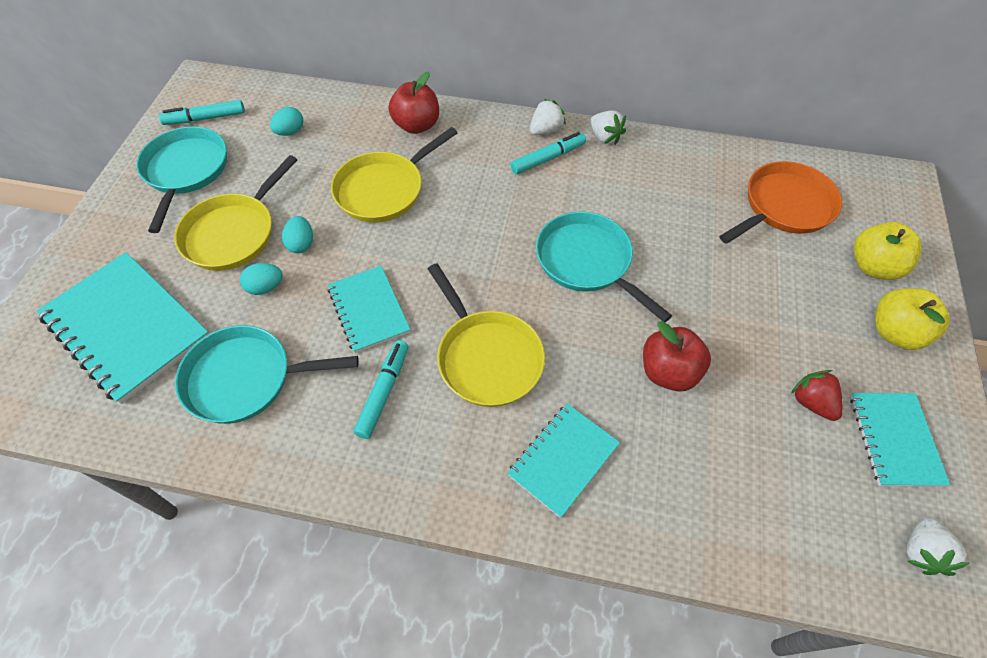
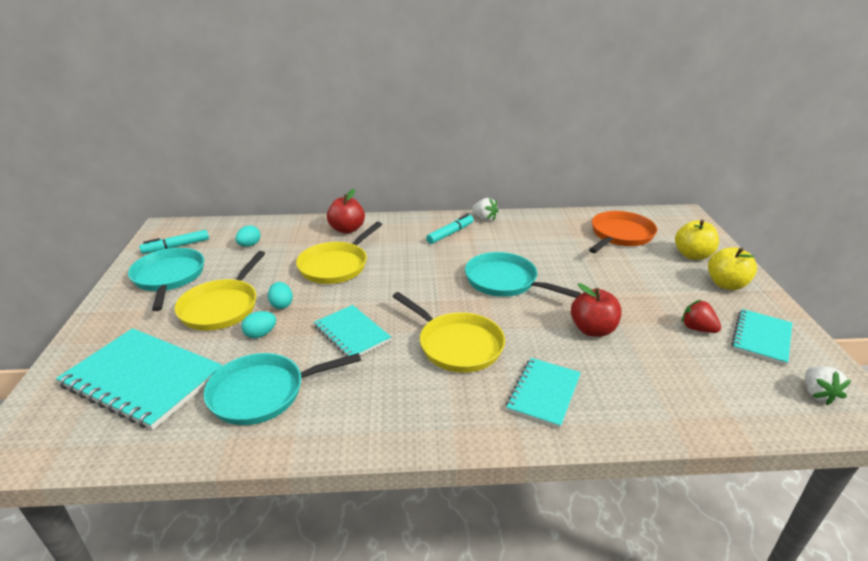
camera: 15 degrees left, 25 degrees down
turquoise marker [353,340,409,439] -> none
white strawberry [530,99,566,135] -> none
turquoise notebook [850,393,950,487] -> turquoise notebook turned 45 degrees clockwise [731,309,792,365]

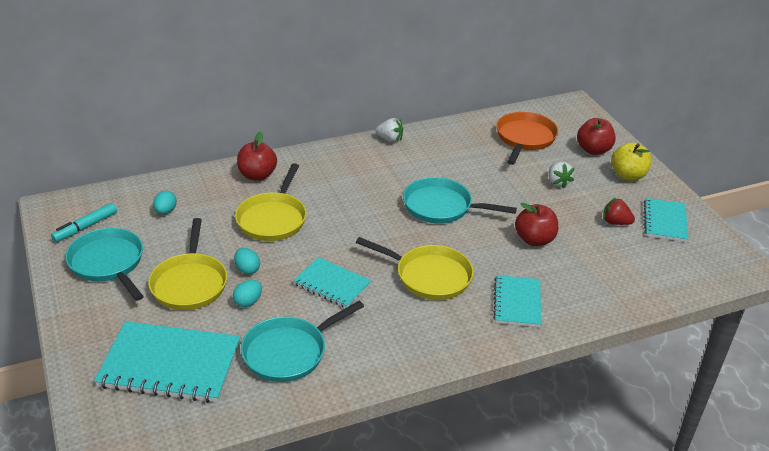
camera: 20 degrees left, 5 degrees up
turquoise marker [426,214,474,244] -> none
yellow apple [675,220,719,260] -> red apple [577,118,615,155]
white strawberry [805,366,851,405] -> white strawberry moved to [549,162,575,188]

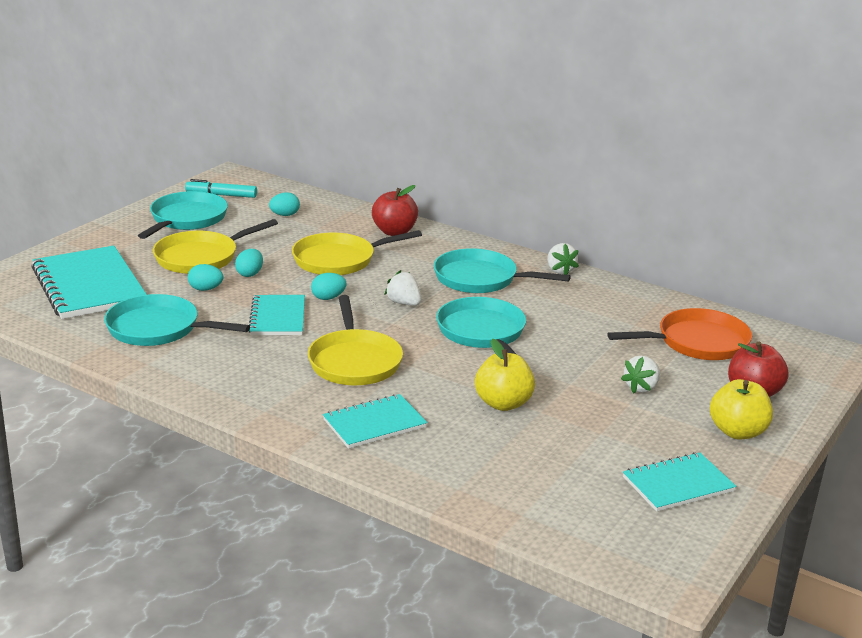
camera: 55 degrees right, 10 degrees down
red apple [515,203,558,246] -> yellow apple [475,338,535,411]
red strawberry [603,198,635,225] -> none
none -> turquoise egg [311,273,347,300]
none -> white strawberry [384,270,421,306]
none -> turquoise pan [434,248,571,293]

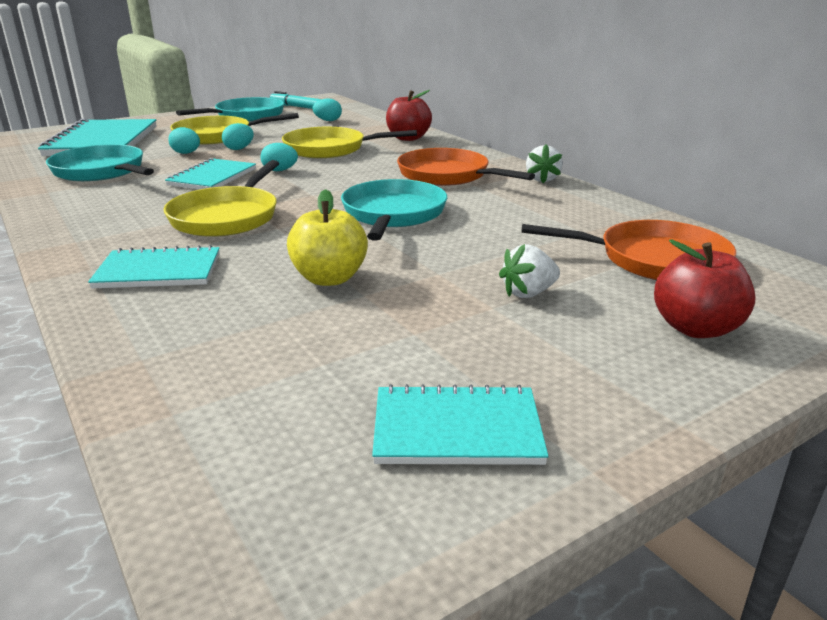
camera: 25 degrees right, 0 degrees up
white strawberry [384,270,421,306] -> none
turquoise pan [434,248,571,293] -> orange pan [397,148,535,186]
yellow apple [710,379,773,439] -> none

